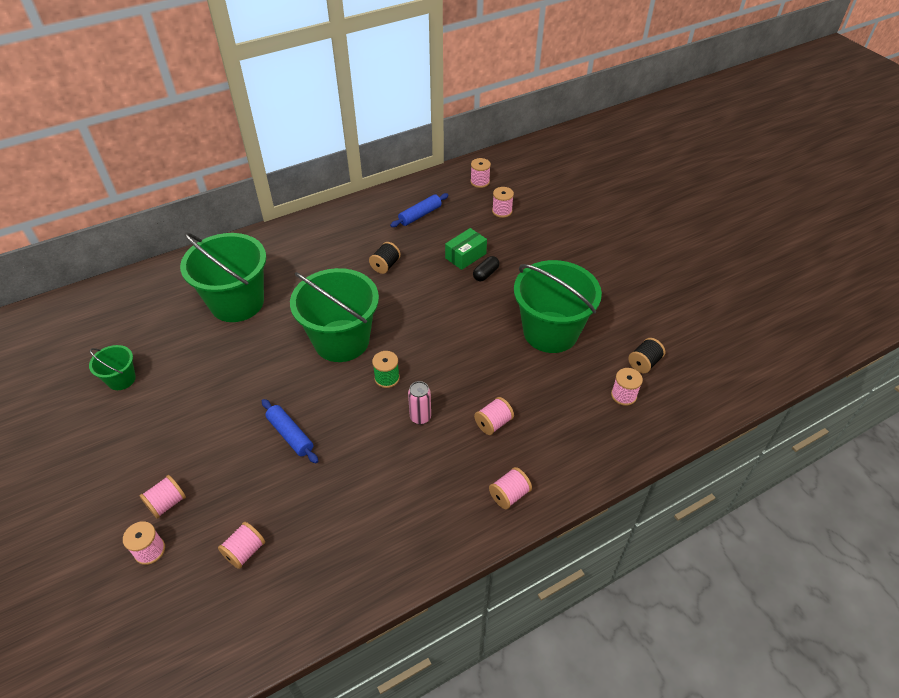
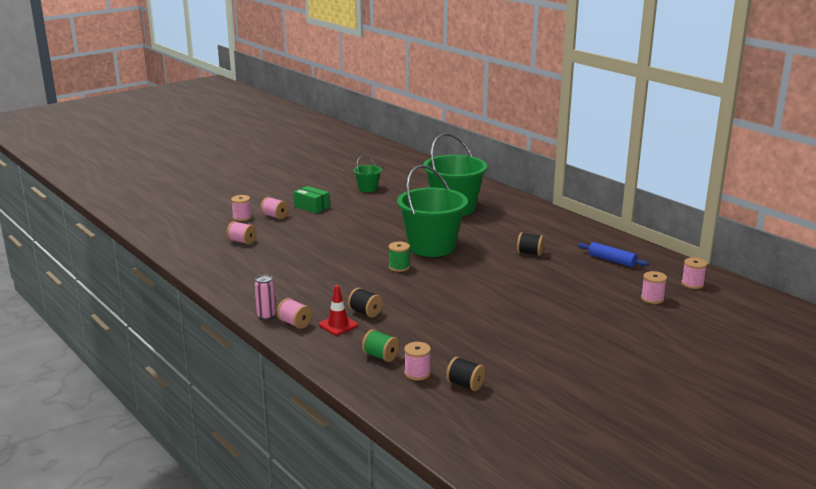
camera: 80 degrees right, 25 degrees down
blue rolling pin [262,399,318,463] -> none
pink can [408,381,431,425] -> pink can moved to [254,275,276,320]
green box [445,228,487,270] -> green box moved to [294,186,329,213]
black capsule [473,256,500,281] -> none
pink spool [474,397,514,435] -> black spool [348,288,383,318]
green bucket [514,260,602,353] -> none
none -> red traffic cone [319,285,358,335]
none -> green spool [362,329,400,362]

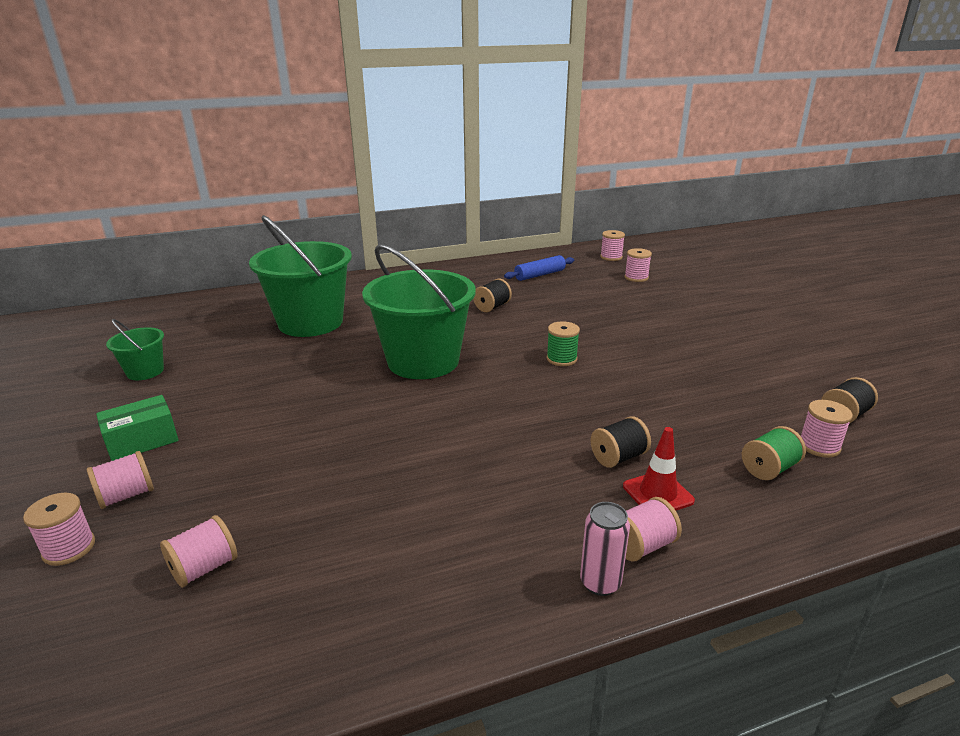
camera: 70 degrees left, 5 degrees up
green spool [389,242,410,272] -> green spool moved to [547,321,580,366]

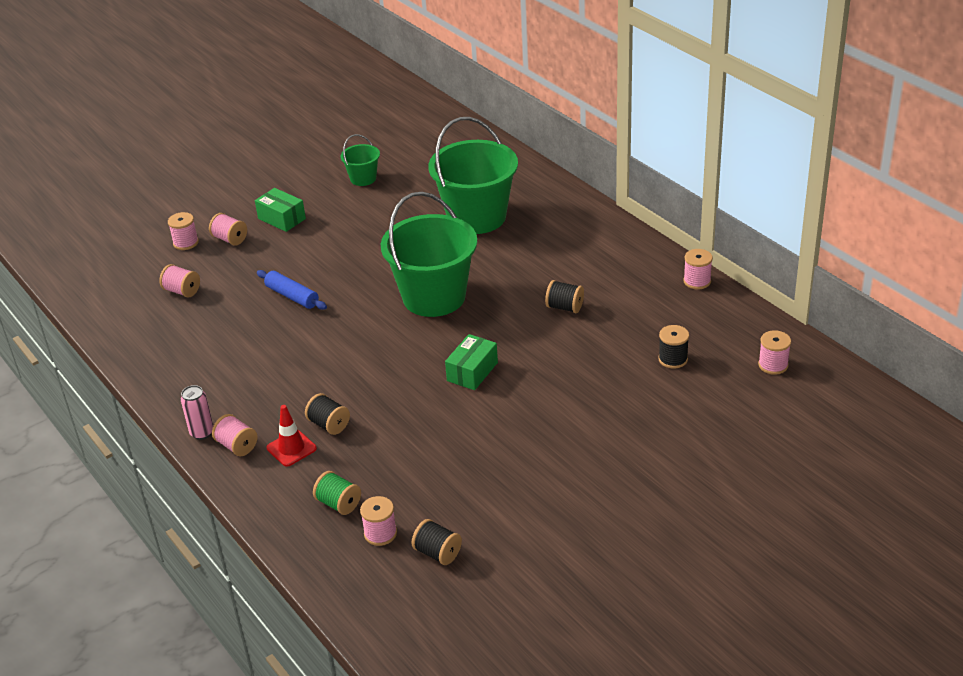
camera: 75 degrees right, 10 degrees up
blue rolling pin [504,255,574,281] -> blue rolling pin moved to [257,270,327,310]
green spool [547,321,580,366] -> green box [445,334,498,390]
pink spool [624,248,652,282] -> pink spool moved to [683,249,713,289]
none -> black spool [658,325,689,369]

